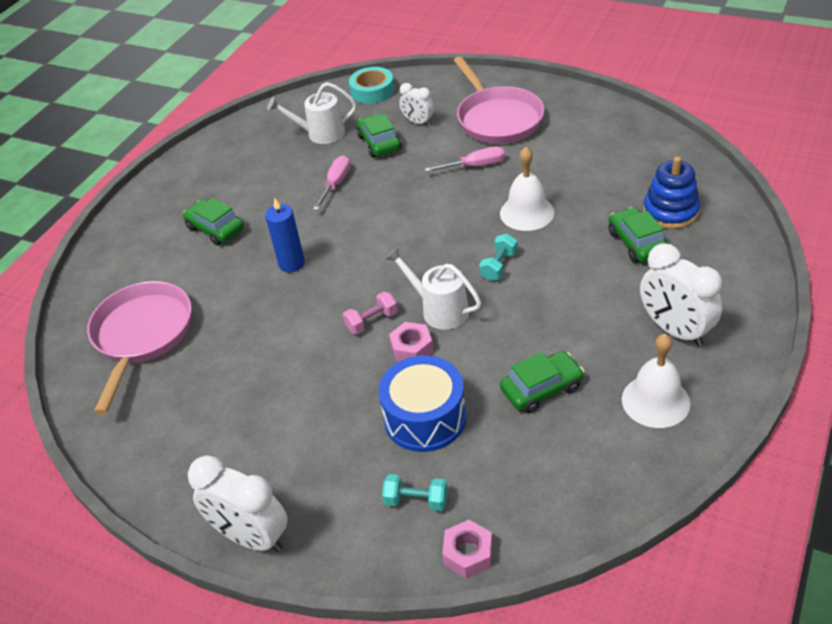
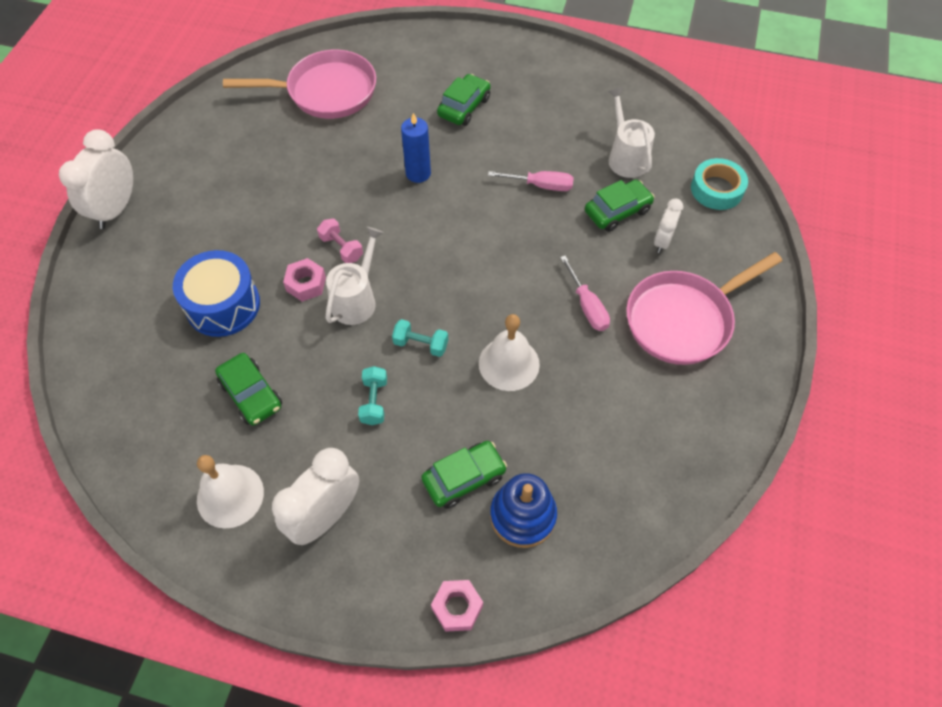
camera: 75 degrees right, 15 degrees up
turquoise dumbbell [382,474,448,511] -> turquoise dumbbell moved to [358,366,387,425]
pink nut [442,520,492,579] -> pink nut moved to [431,580,483,632]

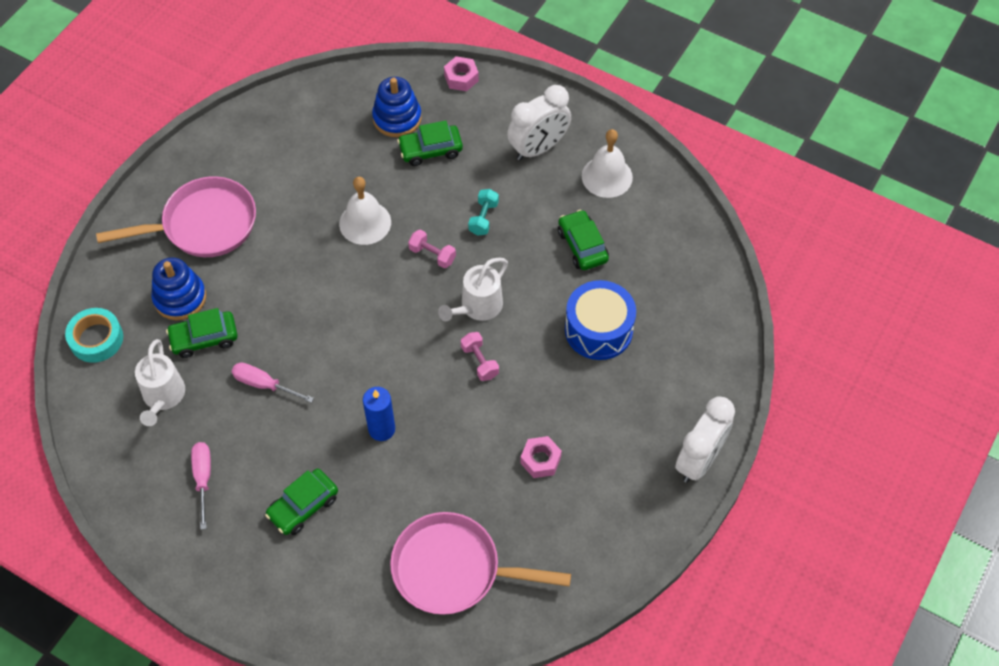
camera: 165 degrees left, 0 degrees up
pink nut [283,258,326,302] -> pink nut moved to [520,436,562,478]
turquoise dumbbell [392,319,448,357] -> pink dumbbell [408,230,456,268]
pink screwdriver [560,256,610,331] -> pink screwdriver moved to [191,442,211,530]
white clock [654,198,683,253] -> blue stacking toy [151,257,206,320]

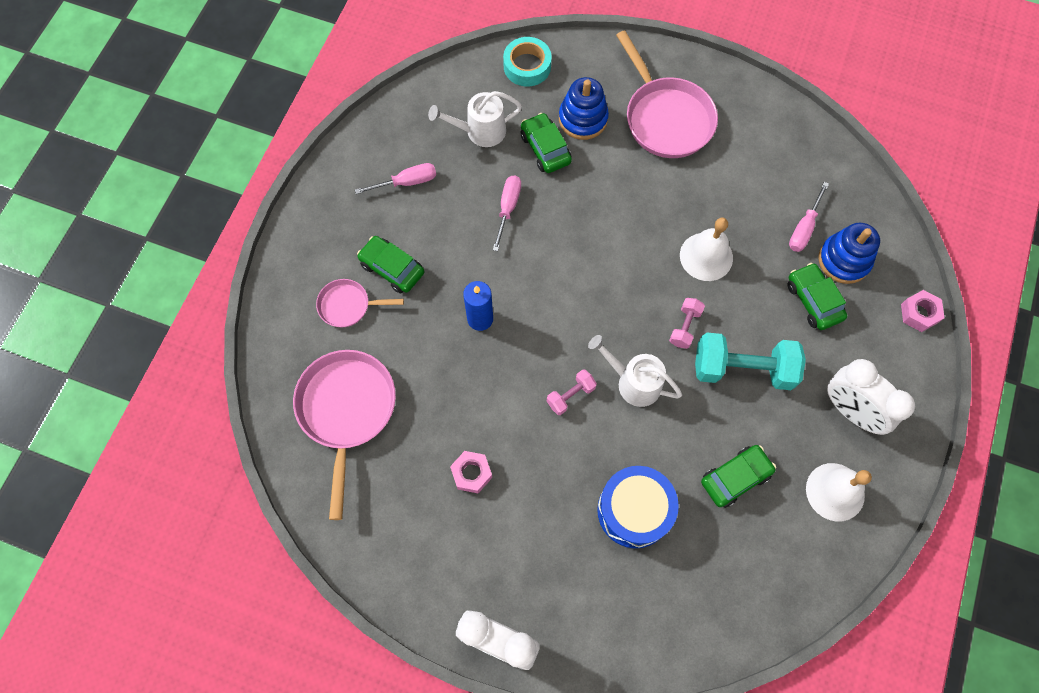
camera: 80 degrees right, 10 degrees up
turquoise dumbbell [468,189,499,236] -> turquoise dumbbell [695,333,806,390], size x2.02
none -> pink pan [316,279,404,327]
none -> pink screwdriver [789,182,829,252]

